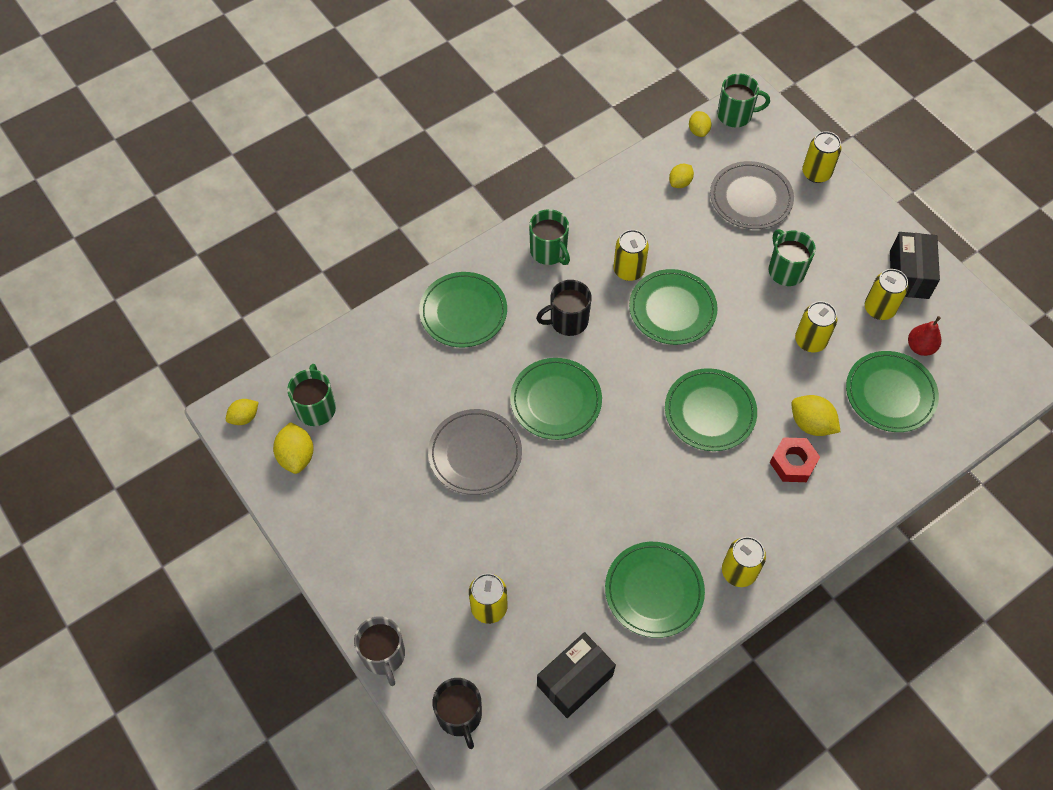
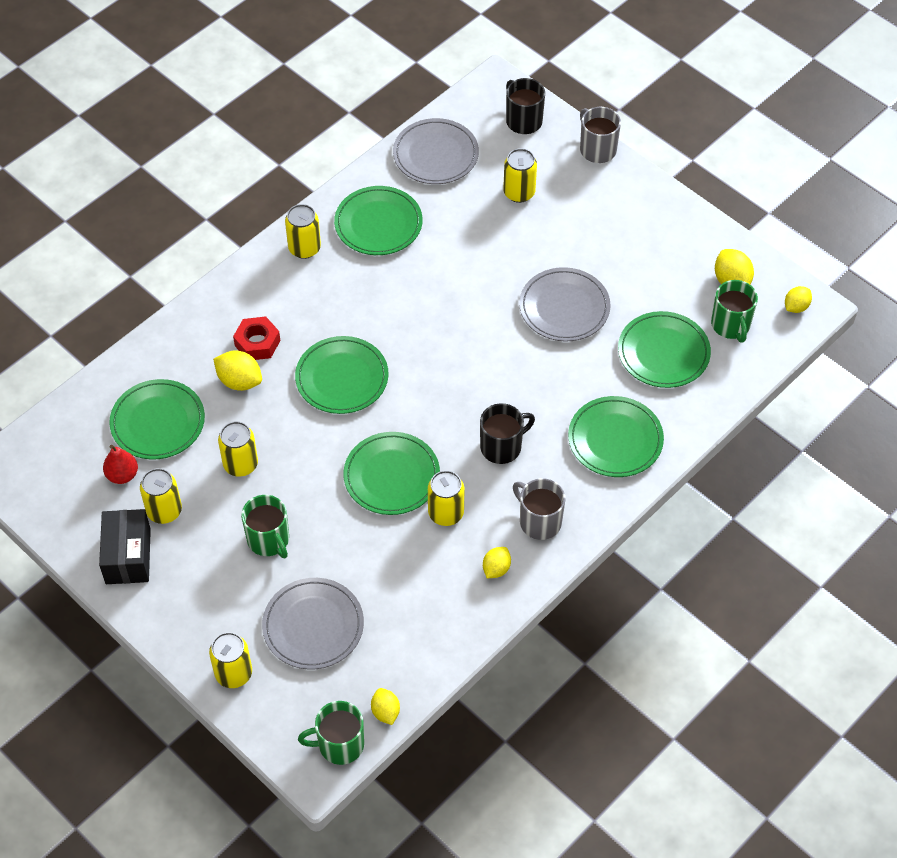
camera: 170 degrees right, 5 degrees down
green plate [510,358,602,440] -> green plate moved to [618,311,711,388]
green mug [529,209,570,265] -> grey mug [513,478,565,540]
black box [537,632,616,718] -> grey plate [393,118,479,184]
yellow lemon [669,164,694,188] -> yellow lemon moved to [483,547,511,578]

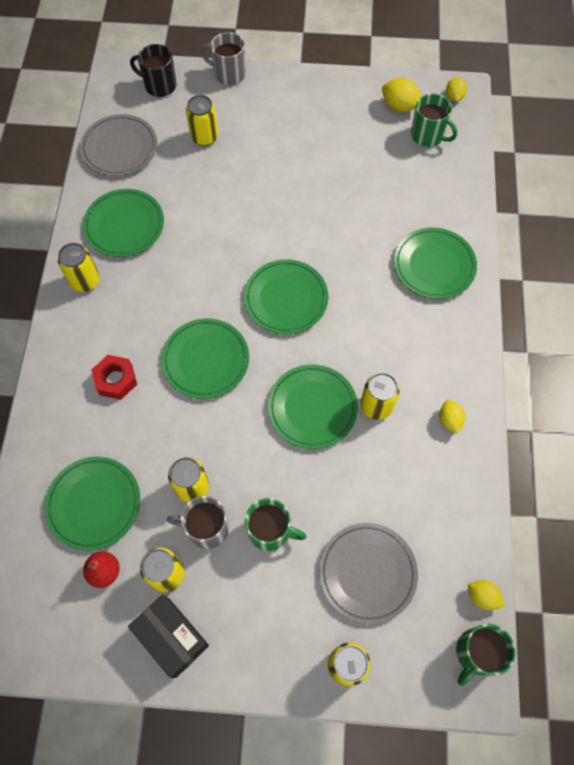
camera: 40 degrees left, 10 degrees up
yellow lemon [213,350,262,391] -> none
black mug [480,403,535,464] -> none
grey mug [513,478,565,540] -> grey mug moved to [167,496,229,549]
grey plate [519,267,611,341] -> none
green plate [618,311,711,388] -> green plate moved to [244,260,328,334]

